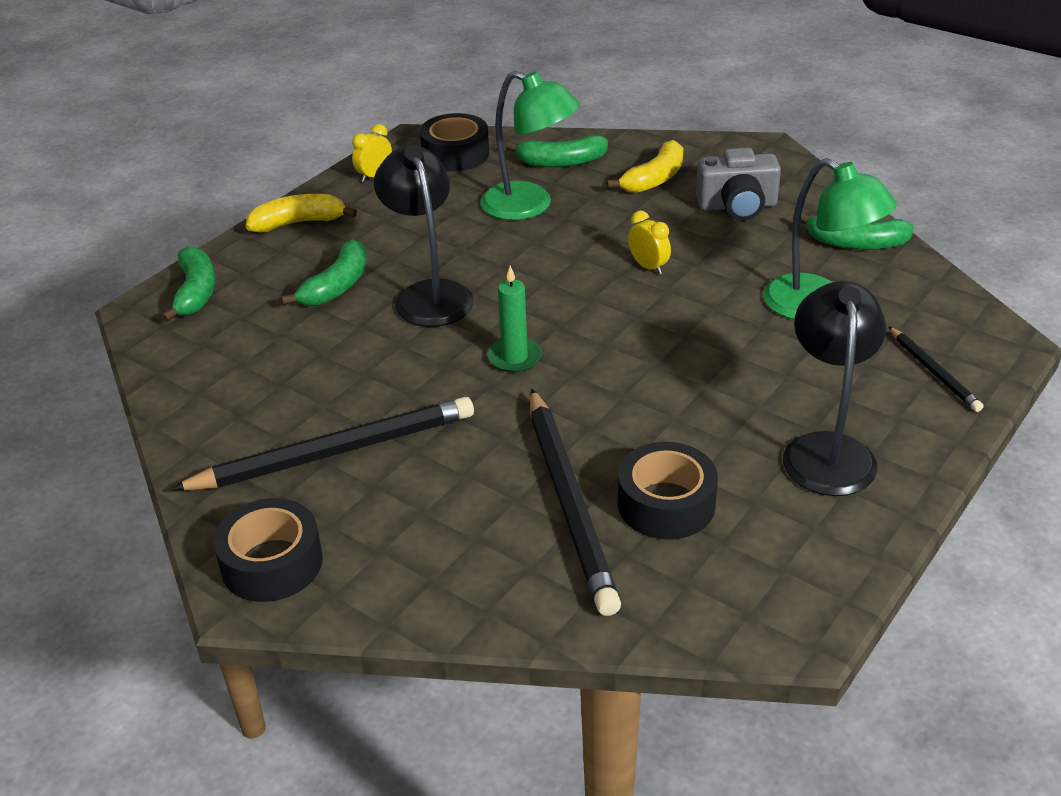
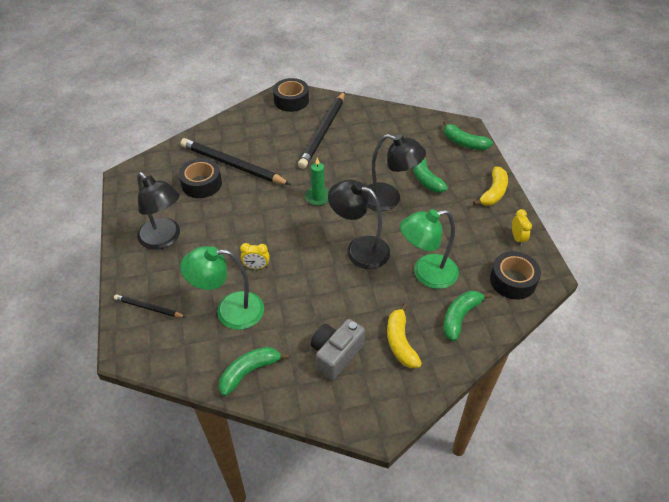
camera: 130 degrees right, 10 degrees up
yellow clock [628,211,671,274] -> yellow clock moved to [240,243,270,269]
none -> black lamp [328,180,390,269]

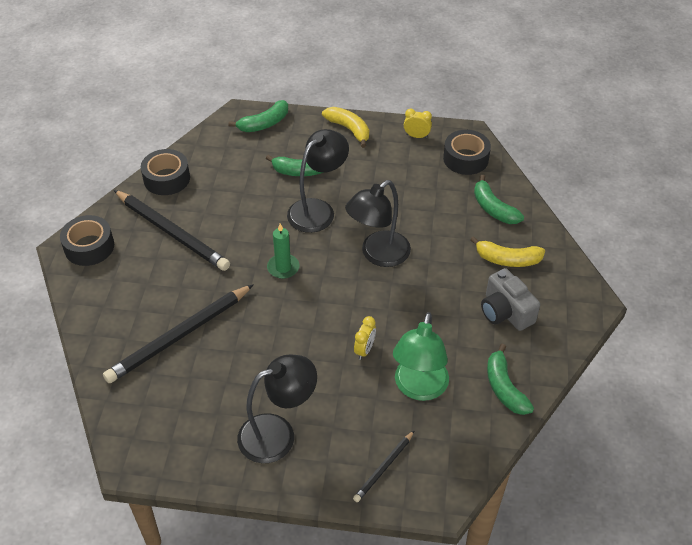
camera: 70 degrees left, 0 degrees up
black tape [179,158,222,198] -> black tape moved to [141,149,190,195]
green lamp [400,209,459,289] -> none

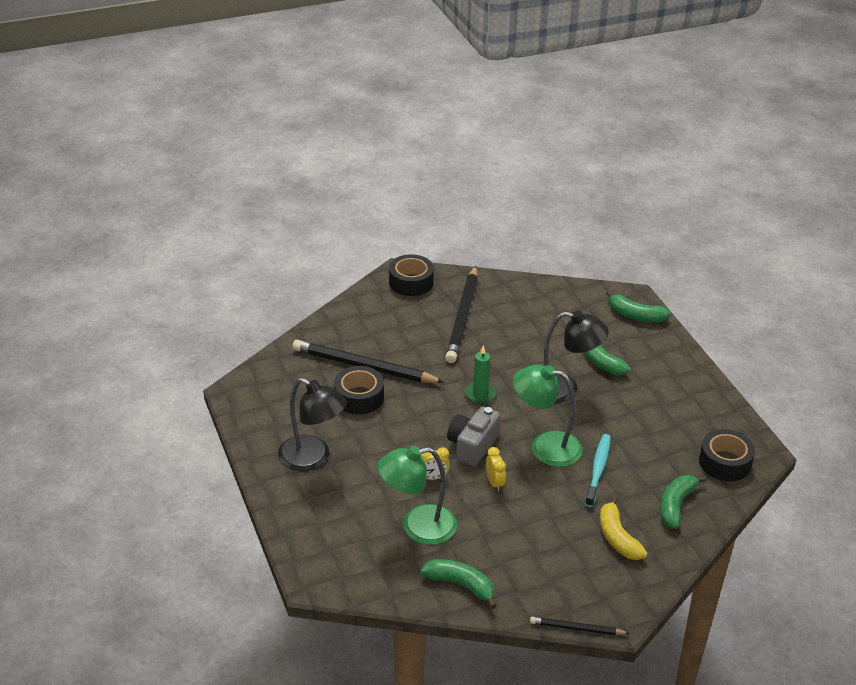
camera: 60 degrees right, 10 degrees down
black tape [141,149,190,195] -> black tape moved to [334,366,384,415]
yellow banana [322,107,369,148] -> none
black lamp [345,180,411,267] -> green lamp [513,365,583,467]
black pencil [353,430,415,502] -> black pencil moved to [530,617,630,635]
yellow clock [404,109,432,138] -> yellow clock moved to [486,447,506,492]
grey camera [481,268,540,331] -> grey camera moved to [447,406,500,466]
green banana [487,344,534,415] -> green banana turned 75 degrees clockwise [420,559,497,609]
none -> turquoise toothbrush [585,434,611,507]

